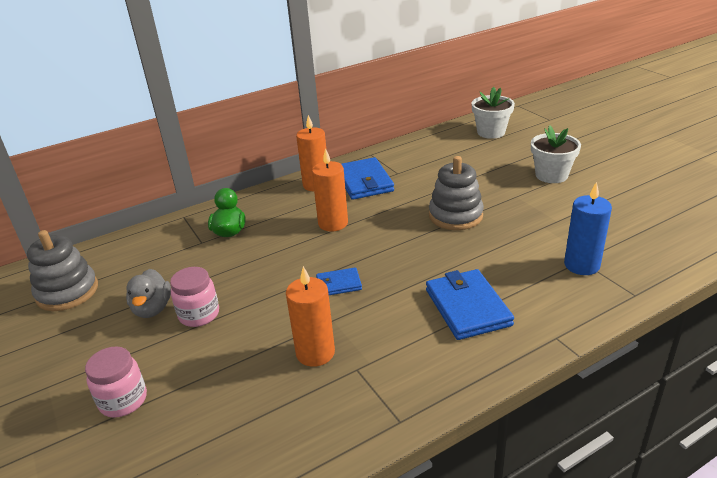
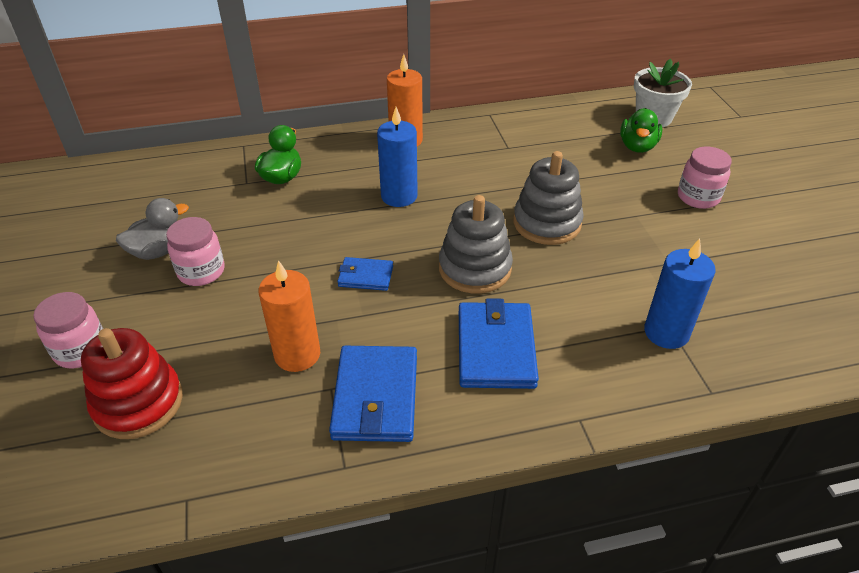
camera: 15 degrees right, 10 degrees up
grey stacking toy [27,230,98,311] -> grey stacking toy moved to [439,195,513,293]
grey duck [126,269,171,318] -> grey duck turned 135 degrees counterclockwise [116,198,189,260]
orange candle [312,148,348,232] -> blue candle [377,107,418,207]
blue wallet [341,157,394,200] -> blue wallet moved to [329,346,417,442]
white flower pot [531,125,581,183] -> pink jar [678,146,732,209]
none -> red stacking toy [81,328,183,439]
none -> green duck [620,108,662,153]

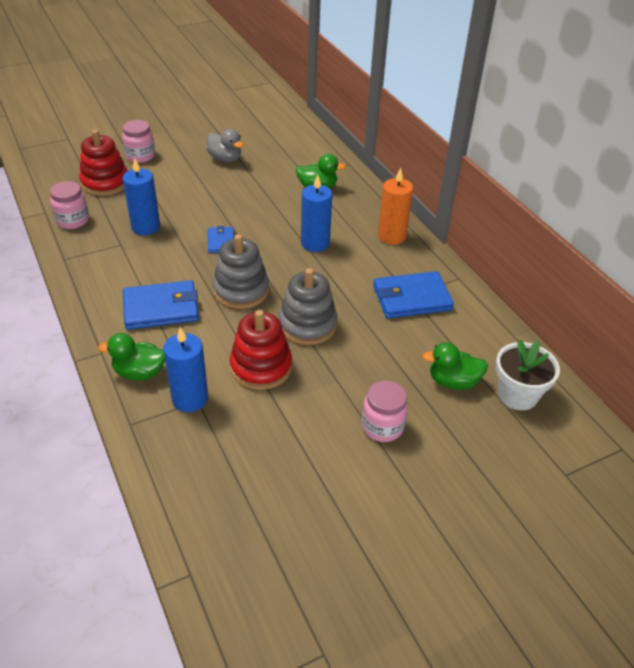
camera: 75 degrees right, 0 degrees up
pink jar [166,217,225,286] -> pink jar moved to [50,181,89,229]
orange candle [259,260,320,372] -> blue candle [123,158,160,235]
blue wallet [329,346,417,442] -> blue wallet moved to [373,271,454,319]
none -> green duck [98,333,165,381]
none -> red stacking toy [230,310,292,390]

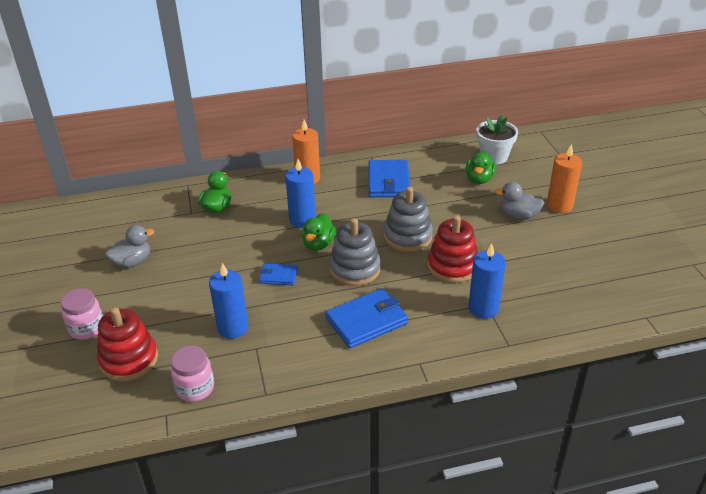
camera: 75 degrees left, 5 degrees down
green duck [98,333,165,381] -> green duck moved to [301,213,336,251]
blue wallet [123,280,199,330] -> blue wallet turned 60 degrees clockwise [325,288,408,348]
pink jar [362,381,408,442] -> grey duck [495,182,544,220]
none -> orange candle [547,144,582,213]

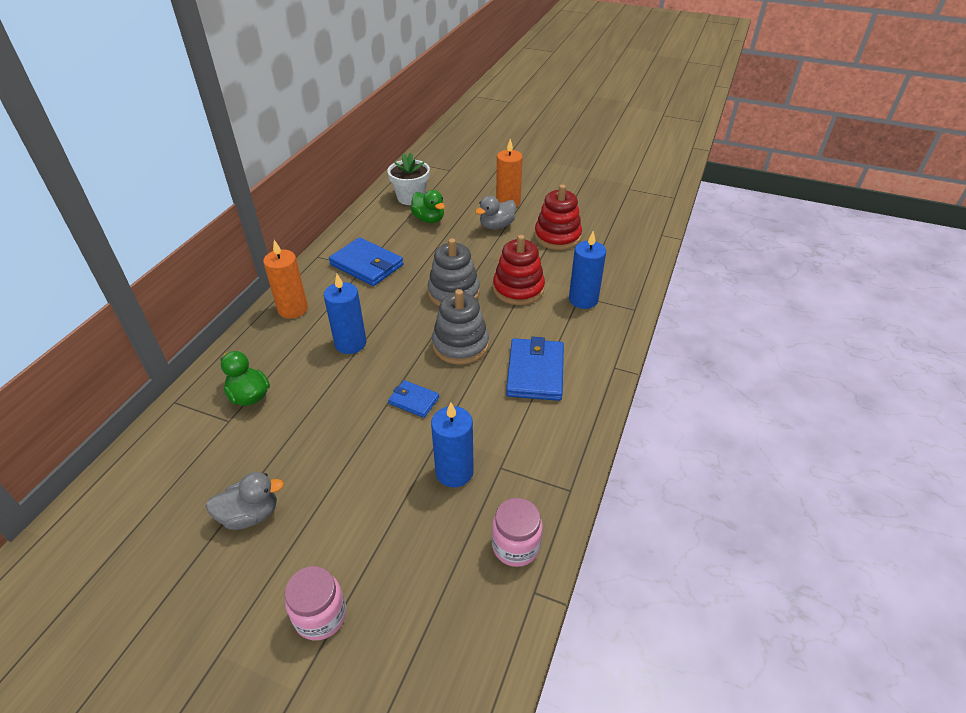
camera: 55 degrees left, 5 degrees up
red stacking toy [97,307,158,382] -> red stacking toy moved to [535,184,582,250]
grey duck [105,225,154,268] -> grey duck turned 75 degrees clockwise [206,472,284,530]
blue wallet [259,263,298,285] -> blue wallet turned 75 degrees clockwise [388,380,439,418]
green duck [301,213,336,251] -> none

